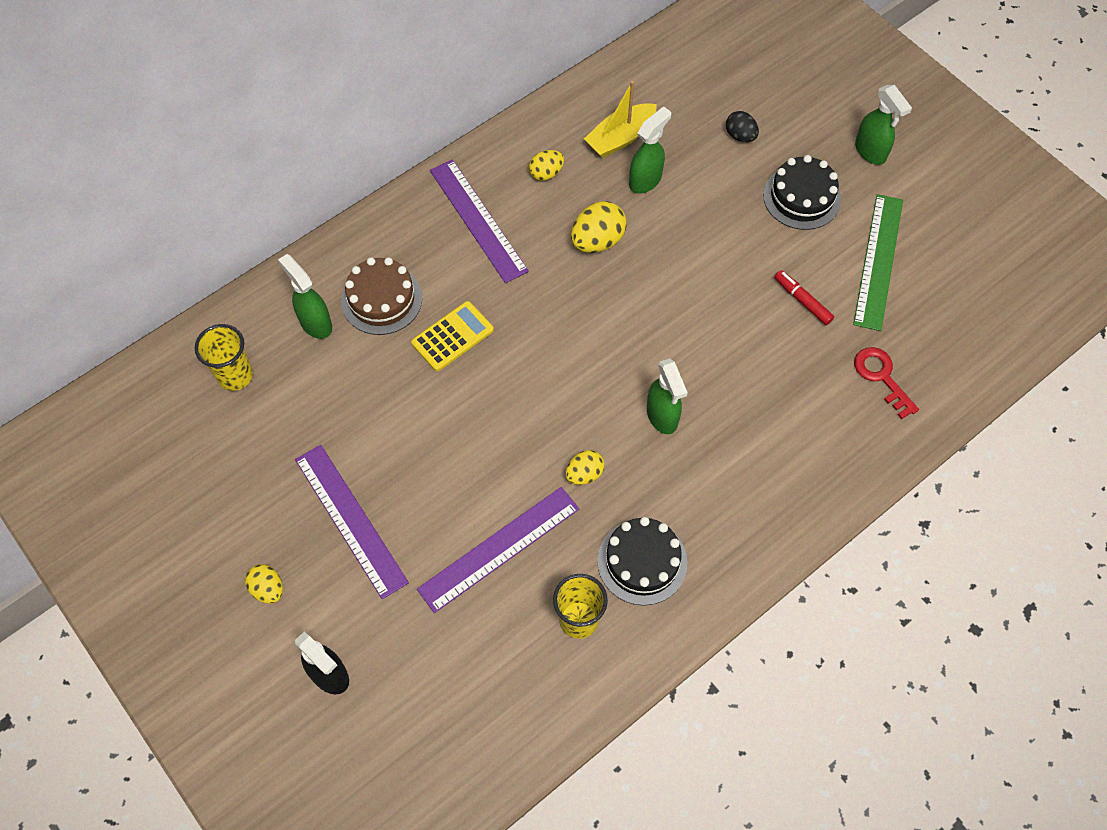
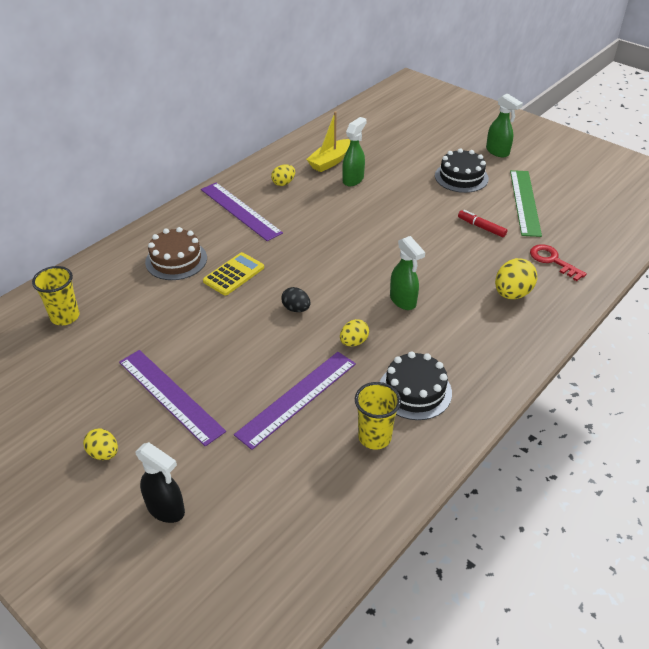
camera: 10 degrees left, 20 degrees down
green spray bottle [278,254,332,339] -> none
yellow egg [571,201,626,253] -> yellow egg moved to [495,258,537,299]
black egg [726,111,759,142] -> black egg moved to [281,287,310,312]

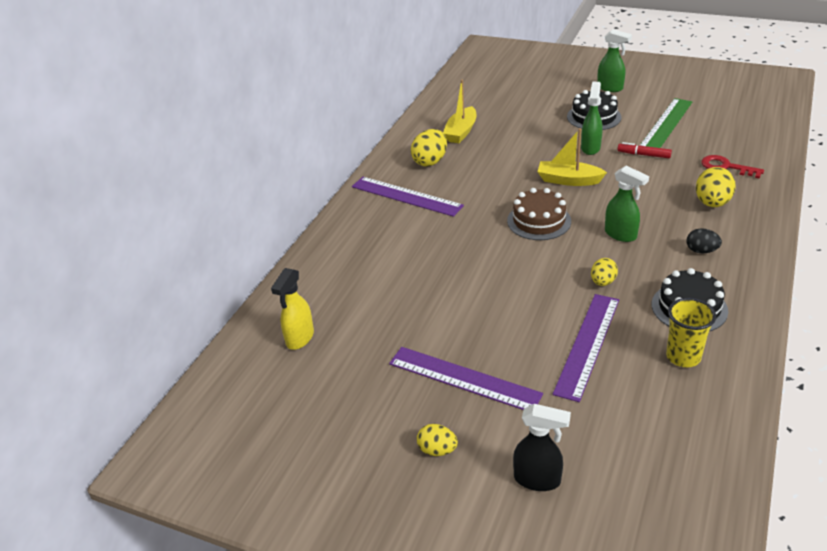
camera: 15 degrees left, 5 degrees down
yellow cup [32,266,80,325] -> yellow spray bottle [271,268,314,350]
brown cake [145,227,207,280] -> brown cake moved to [507,188,571,240]
yellow calculator [203,252,264,296] -> none
yellow egg [271,164,295,186] -> yellow egg [411,129,447,167], size x1.61
black egg [281,287,310,312] -> black egg moved to [687,228,722,253]
green spray bottle [342,117,367,186] -> green spray bottle moved to [581,81,603,155]
green ruler [510,170,542,237] -> green ruler turned 45 degrees clockwise [640,98,692,148]
none -> yellow boat [537,128,607,186]

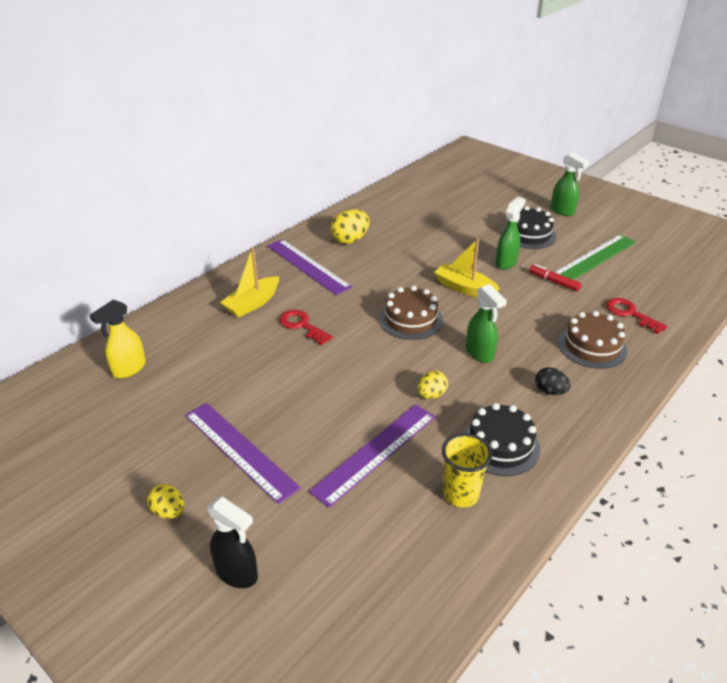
camera: 15 degrees right, 0 degrees up
yellow boat [443,79,476,143] -> yellow boat moved to [220,247,279,318]
yellow egg [696,167,736,207] -> brown cake [558,311,627,369]
none -> red key [279,310,333,345]

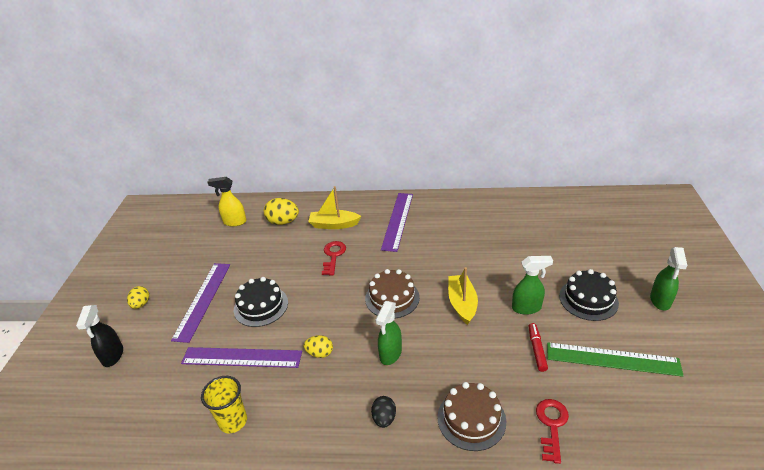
camera: 55 degrees right, 0 degrees up
yellow egg [331,209,370,244] -> yellow egg moved to [264,198,299,225]
black cake [463,403,540,476] -> black cake moved to [234,277,288,327]

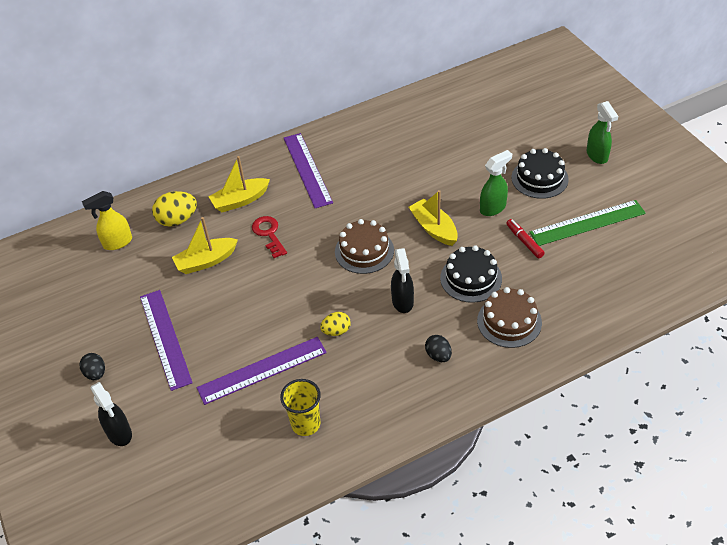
camera: 30 degrees left, 10 degrees up
yellow egg [127,286,149,309] -> black egg [79,353,105,380]
black cake [234,277,288,327] -> black cake moved to [440,245,502,303]
green spray bottle [376,301,402,365] -> black spray bottle [391,248,414,313]
red key [536,399,569,464] -> none
none -> yellow boat [172,217,238,274]

